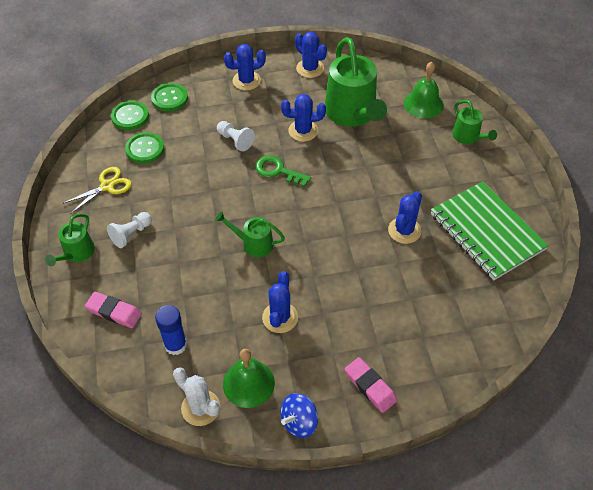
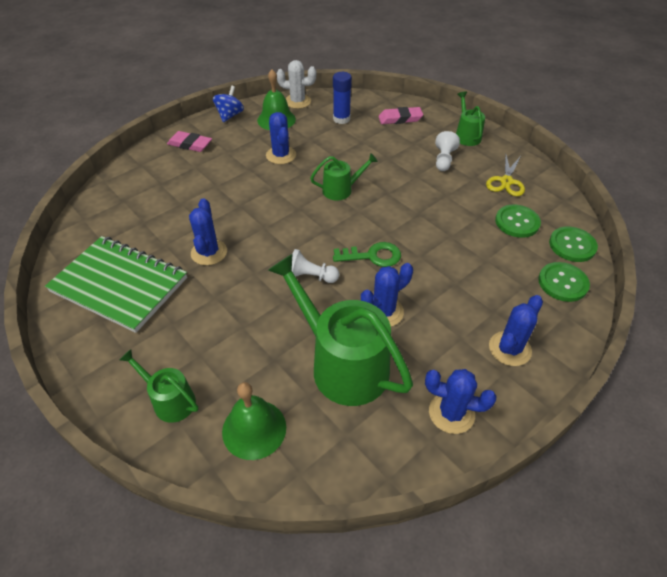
camera: 150 degrees right, 5 degrees down
white pawn [217,121,255,151] -> white pawn moved to [292,249,339,283]

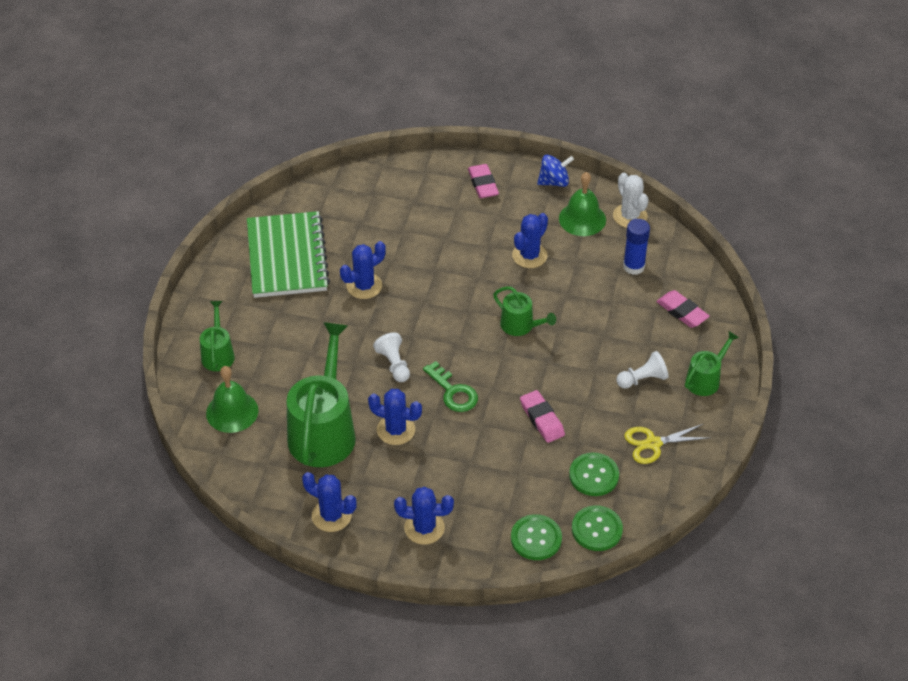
camera: 55 degrees right, 0 degrees up
blue cactus [425,369,497,434] -> blue cactus turned 45 degrees counterclockwise [302,472,357,532]
none -> pink eraser [520,390,565,443]

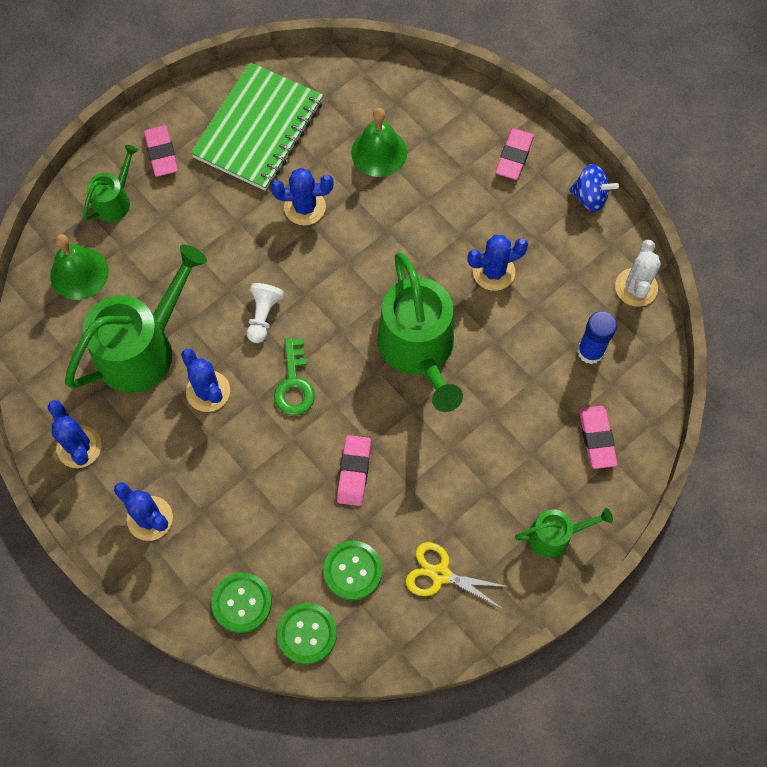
camera: 35 degrees right, 20 degrees up
green watering can [493,286,556,336] -> green watering can [377,252,463,412], size x1.96
green bell [559,172,606,236] -> green bell moved to [351,108,407,177]
white pawn [616,351,669,389] -> none
none -> pink eraser [144,125,178,177]

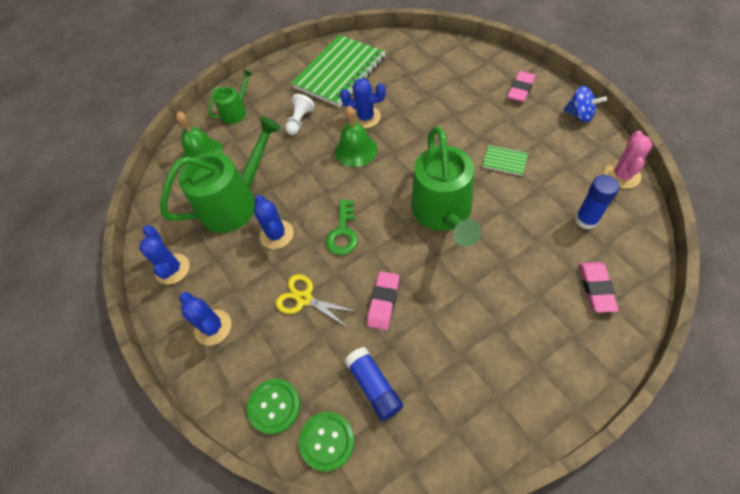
camera: 15 degrees right, 10 degrees down
pink eraser [144,125,178,177] -> none
white pawn [247,283,284,343] -> white pawn moved to [285,94,315,135]
green button [323,541,382,600] -> blue glue stick [344,347,403,421]
green bell [351,108,407,177] -> green bell moved to [335,106,377,167]
yellow scissors [406,542,509,609] -> yellow scissors moved to [276,274,357,327]
blue cactus [467,235,528,291] -> green notebook [482,145,528,176]
green watering can [515,508,613,558] -> none
white cactus [615,240,661,307] -> pink cactus [605,131,653,189]

